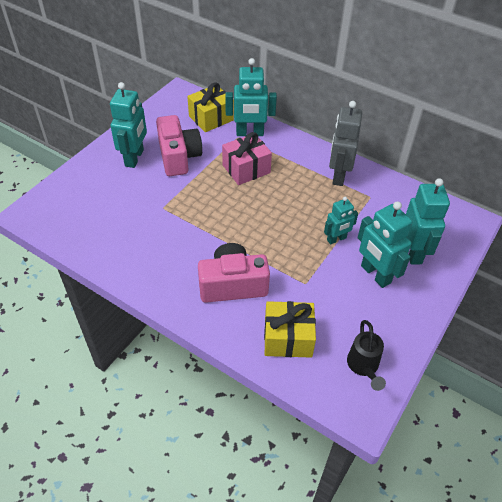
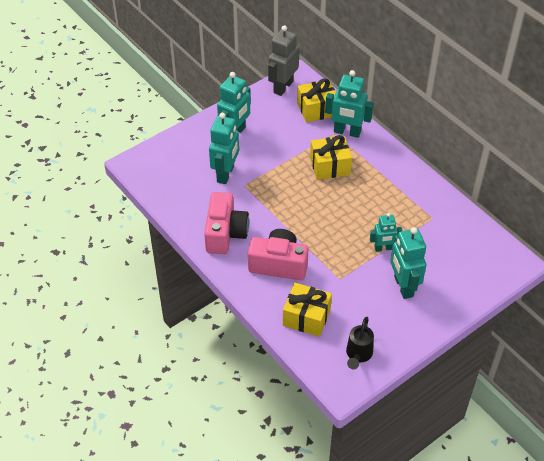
camera: 20 degrees right, 0 degrees up
pink camera [156,115,202,176] -> pink camera moved to [204,192,249,254]
pink gift [222,132,272,185] -> yellow gift [310,135,352,180]
grey robot [329,101,362,186] -> grey robot moved to [268,25,299,96]
turquoise robot [406,178,450,265] -> turquoise robot moved to [209,113,239,184]

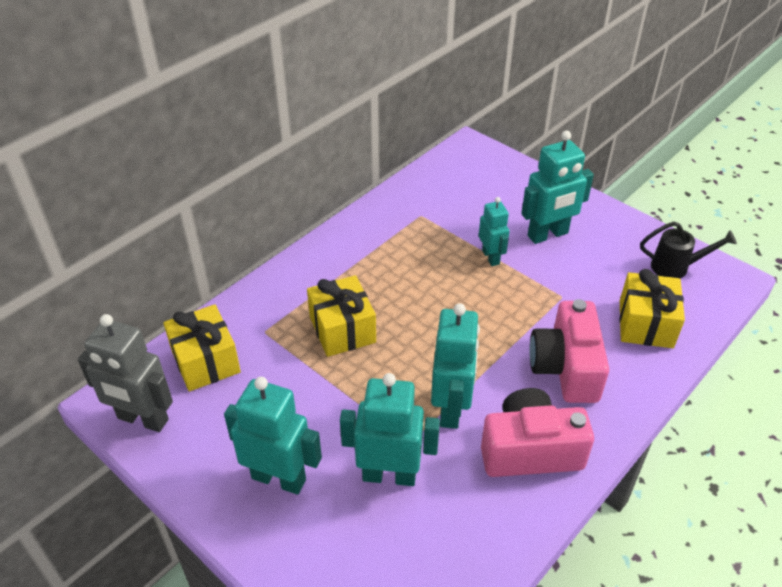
camera: 100 degrees left, 5 degrees down
turquoise robot [325,70,374,138] -> turquoise robot moved to [431,303,480,429]

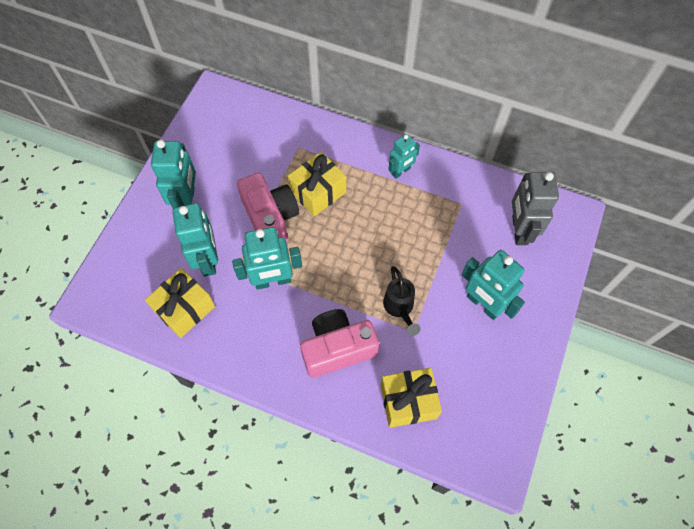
camera: 70 degrees right, 20 degrees up
grey robot [78,314,173,432] -> grey robot moved to [512,172,559,245]
yellow gift [163,304,241,391] -> yellow gift moved to [145,268,215,338]
turquoise robot [479,197,509,266] -> turquoise robot moved to [388,134,420,179]
pink camera [481,388,594,477] -> pink camera moved to [237,172,299,242]
black watering can [640,222,737,278] -> black watering can moved to [383,266,421,336]

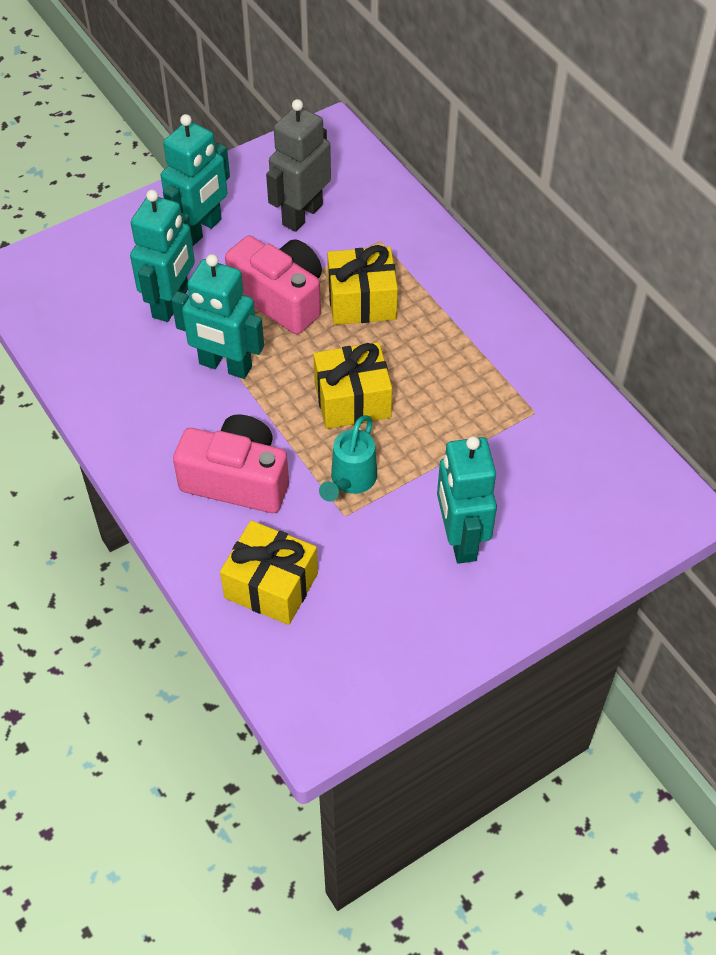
camera: 35 degrees right, 10 degrees down
yellow gift [145,268,215,338] -> yellow gift moved to [313,342,392,429]
pink camera [237,172,299,242] -> pink camera turned 60 degrees counterclockwise [225,235,322,334]
black watering can [383,266,421,336] -> turquoise watering can [319,415,377,502]
turquoise robot [388,134,420,179] -> none
grey robot [512,172,559,245] -> grey robot moved to [266,99,331,232]

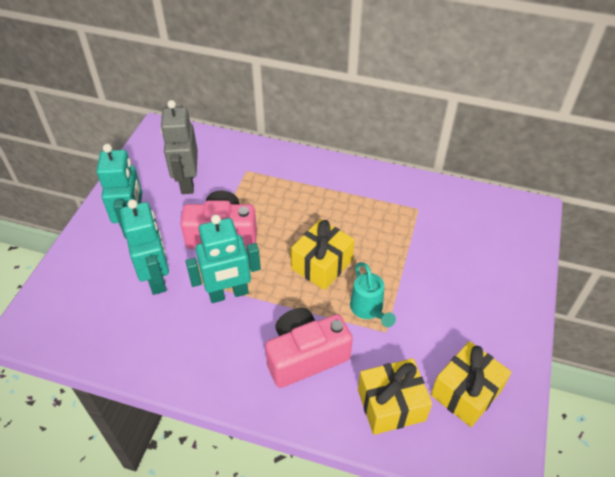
camera: 40 degrees left, 5 degrees down
yellow gift [327,245,398,325] -> yellow gift moved to [431,341,512,427]
turquoise robot [437,436,497,564] -> none

